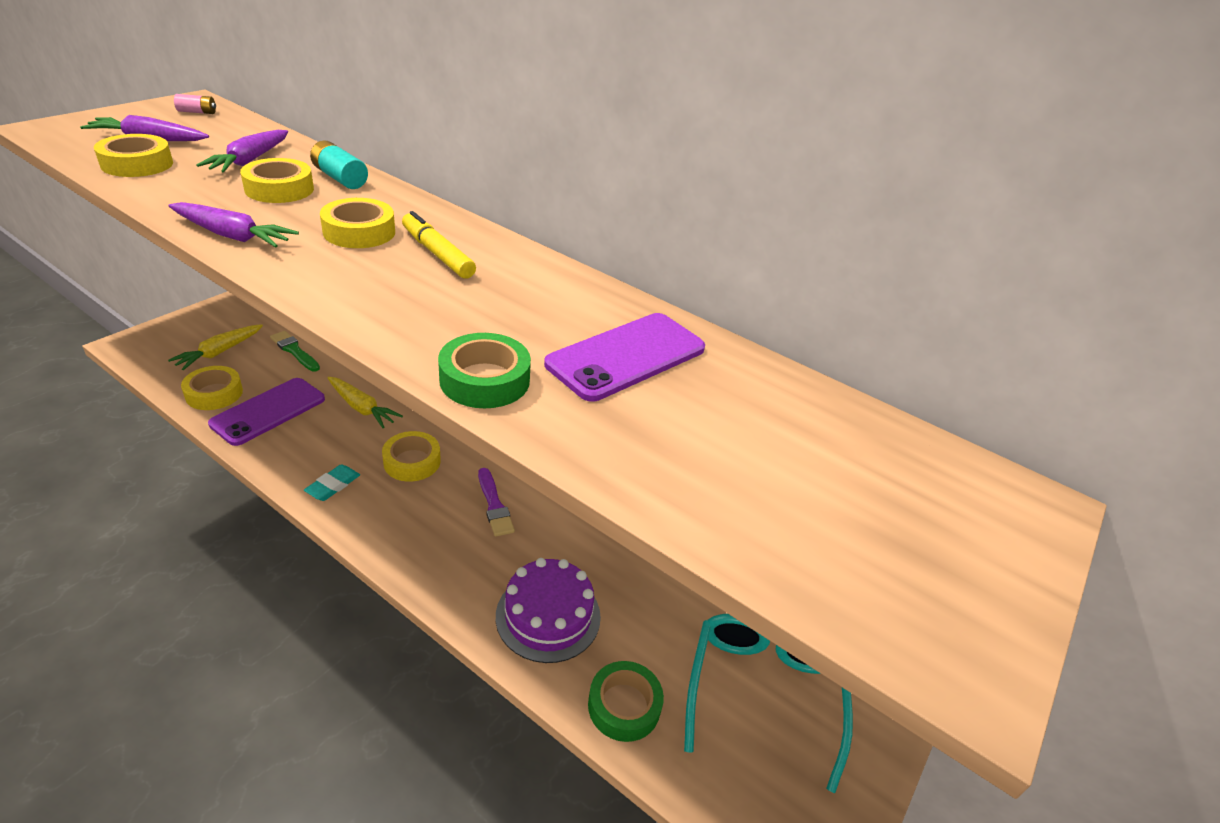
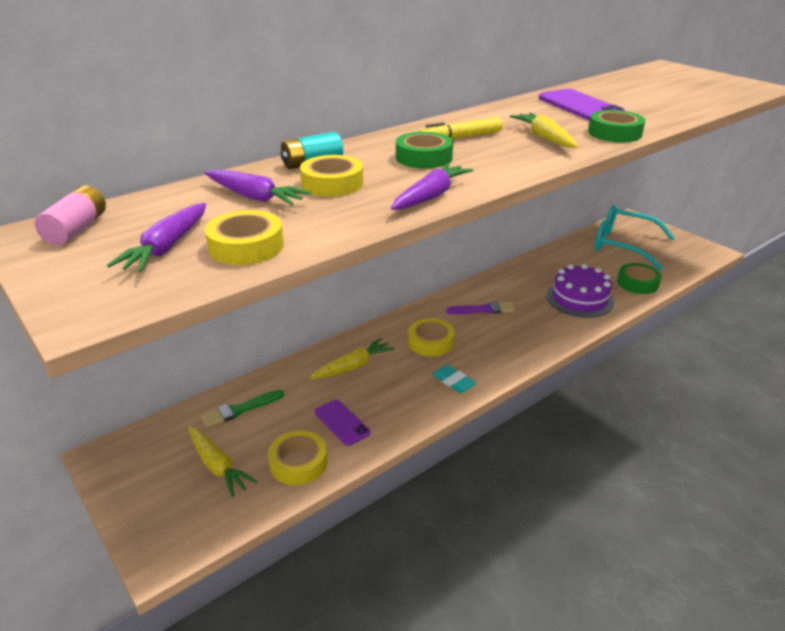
camera: 70 degrees left, 5 degrees down
pink battery [174,94,216,114] -> pink battery [35,185,106,245], size x1.58
purple phone [208,378,325,446] -> purple phone [315,399,370,446], size x0.60
yellow tape [320,198,395,248] -> green tape [396,132,453,169]
none -> yellow carrot [510,113,578,148]

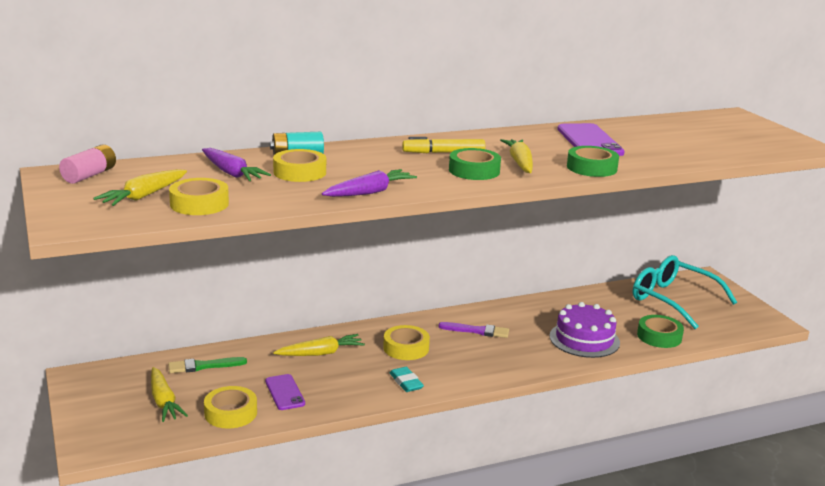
camera: 15 degrees right, 10 degrees down
purple carrot [107,203,206,272] -> yellow carrot [93,169,187,206]
green tape [396,132,453,169] -> green tape moved to [449,148,501,180]

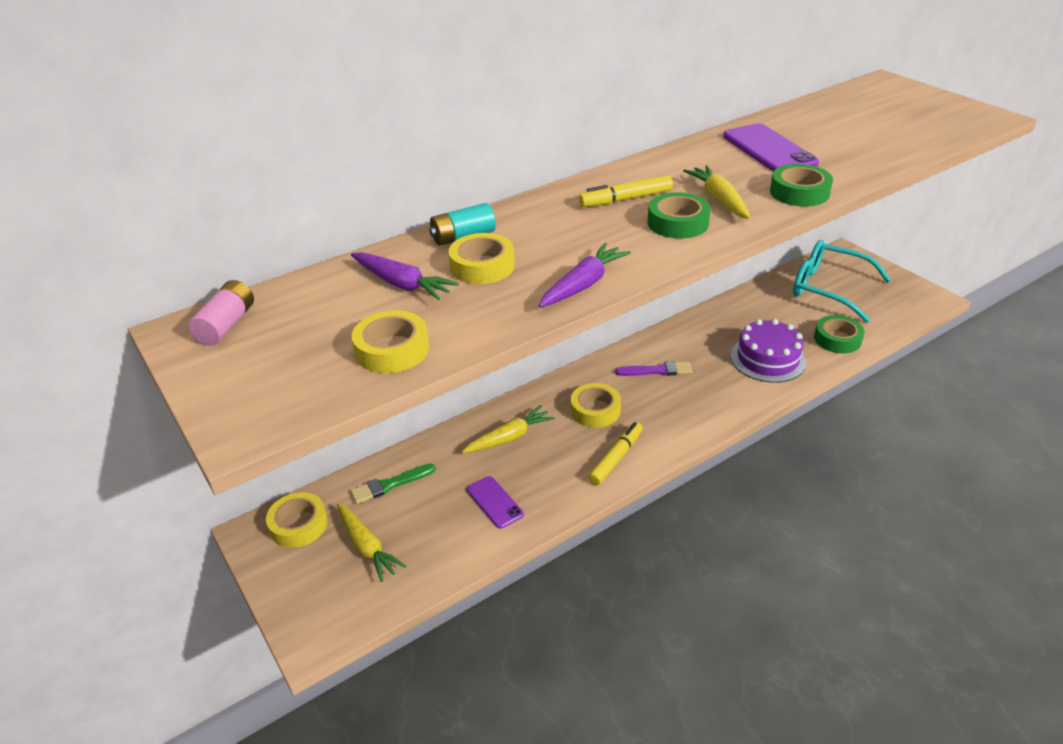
camera: 10 degrees left, 15 degrees up
yellow carrot [93,169,187,206] -> none
yellow tape [204,386,257,429] -> yellow tape moved to [266,492,328,548]
turquoise eraser [390,367,424,392] -> yellow marker [588,422,643,485]

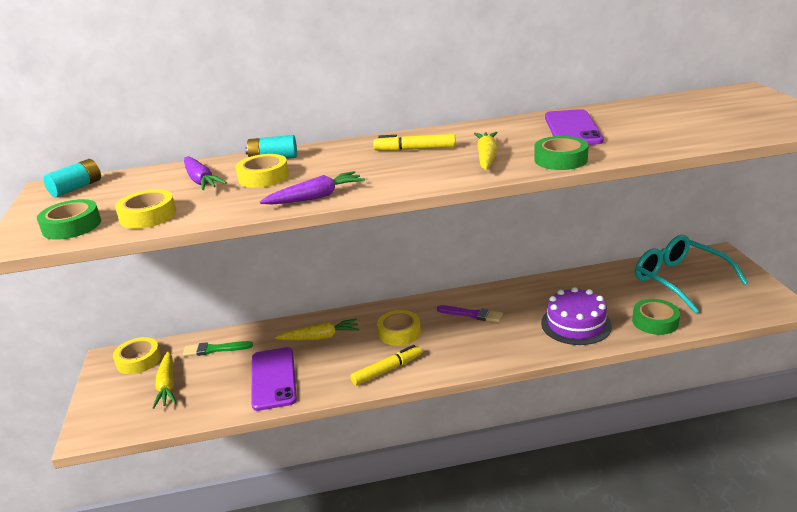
camera: 25 degrees right, 10 degrees down
pink battery [188,280,254,346] -> turquoise battery [43,159,101,197]
purple phone [467,476,524,529] -> purple phone [251,347,297,411], size x1.67
green tape [648,192,711,239] -> green tape moved to [37,199,101,240]

